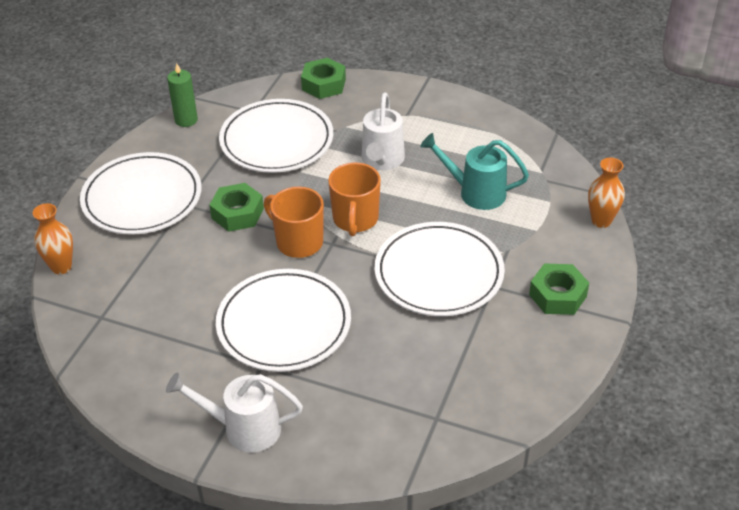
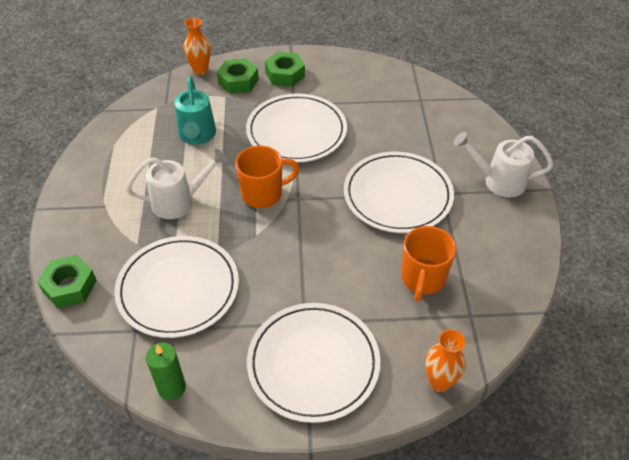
camera: 115 degrees left, 5 degrees up
white watering can [166,372,303,453] -> white watering can turned 120 degrees clockwise [454,132,553,198]
green nut [209,183,264,232] -> green nut moved to [217,58,259,94]
orange mug [264,187,324,258] -> orange mug moved to [401,226,456,302]

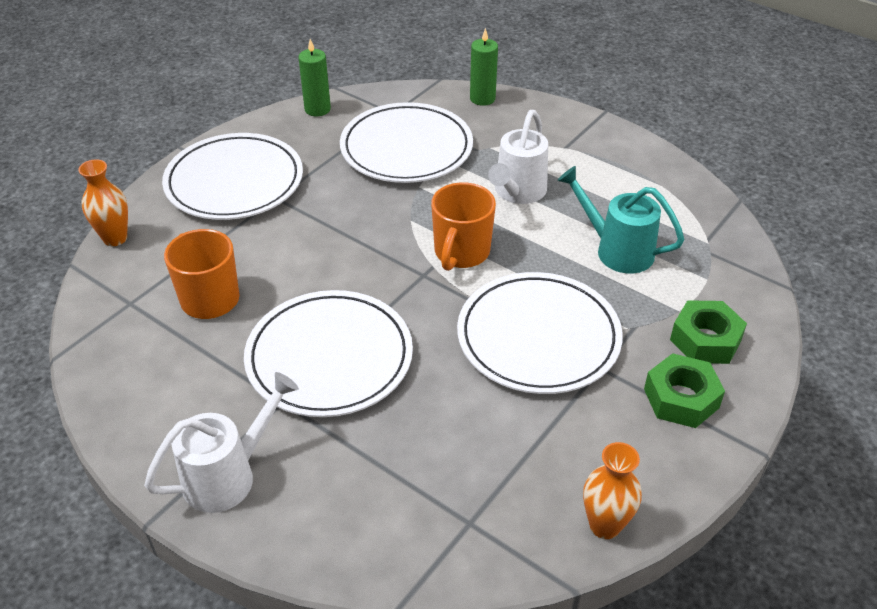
camera: 130 degrees right, 5 degrees down
green nut [37,255,97,308] -> green candle [470,28,498,106]
orange vase [184,18,211,75] -> orange vase moved to [583,442,642,539]

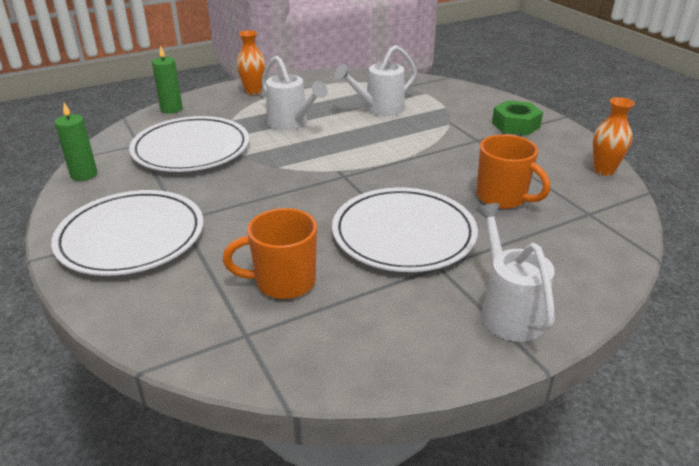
camera: 65 degrees left, 10 degrees down
orange vase [78,159,128,246] -> orange vase moved to [236,30,265,95]
orange mug [431,182,496,271] -> orange mug moved to [476,134,551,209]
white plate [457,272,623,394] -> none
turquoise watering can [557,166,685,274] -> white watering can [335,45,417,116]
green nut [670,300,747,364] -> none

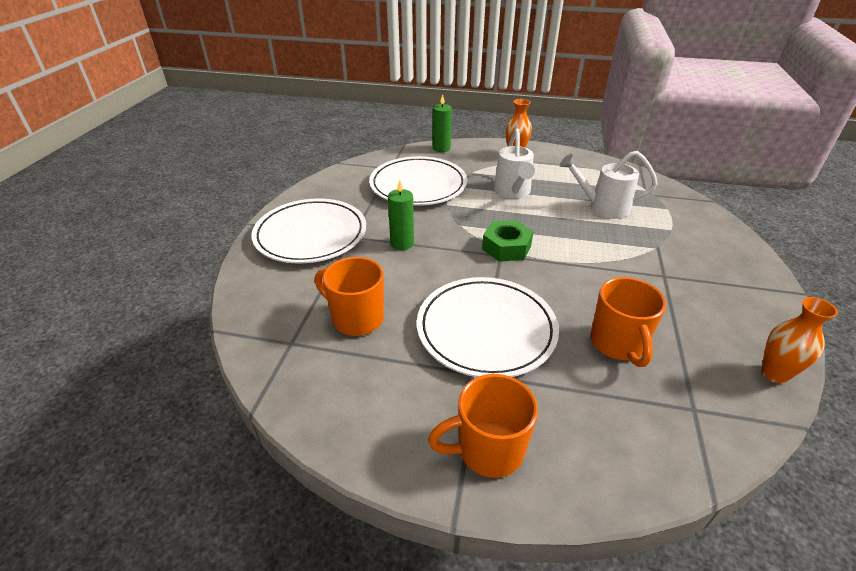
camera: 40 degrees right, 5 degrees up
green candle [55,103,97,181] -> green candle moved to [388,180,414,250]
white watering can [476,203,555,342] -> orange mug [428,374,538,478]
green nut [492,100,543,135] -> green nut moved to [482,220,534,262]

